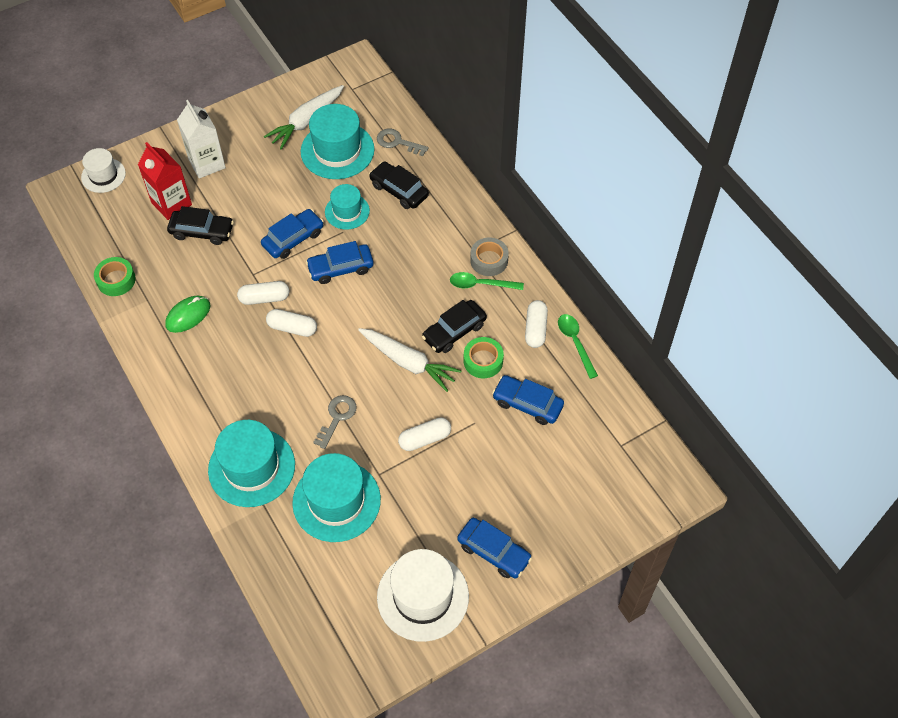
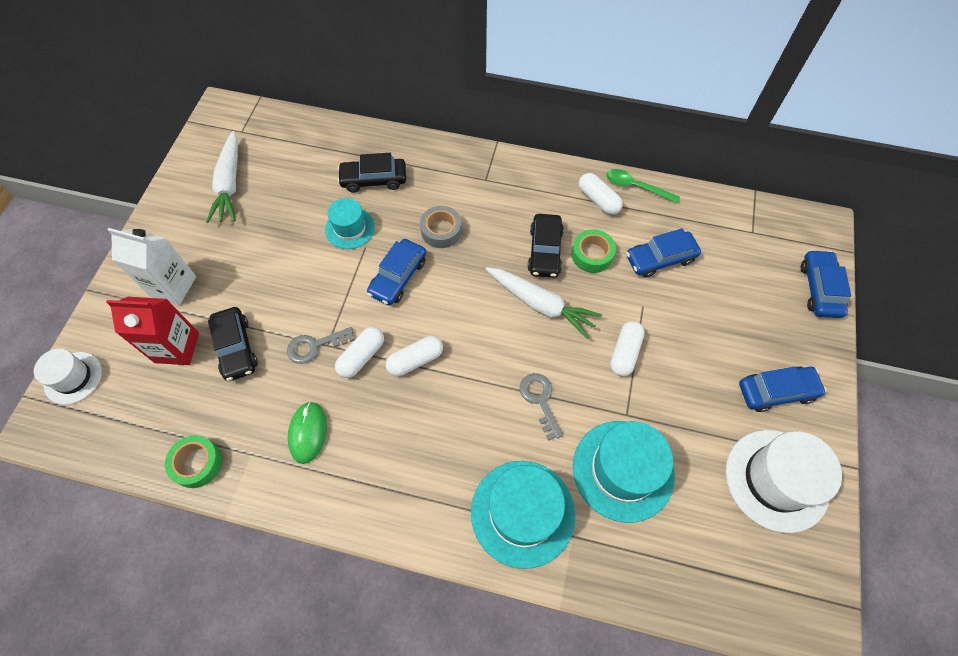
camera: 45 degrees left, 5 degrees up
black car [167,206,234,245] -> black car turned 105 degrees clockwise [208,307,258,381]
blue car [261,209,324,259] -> blue car moved to [801,250,851,318]
turquoise hat [301,104,374,179] -> none
white carrot [358,328,461,392] -> white carrot turned 45 degrees clockwise [486,267,602,339]
grey key [377,129,429,156] -> grey key moved to [287,327,355,364]
green spoon [450,272,524,290] -> none
grey tape [470,238,509,276] -> grey tape moved to [420,206,462,248]

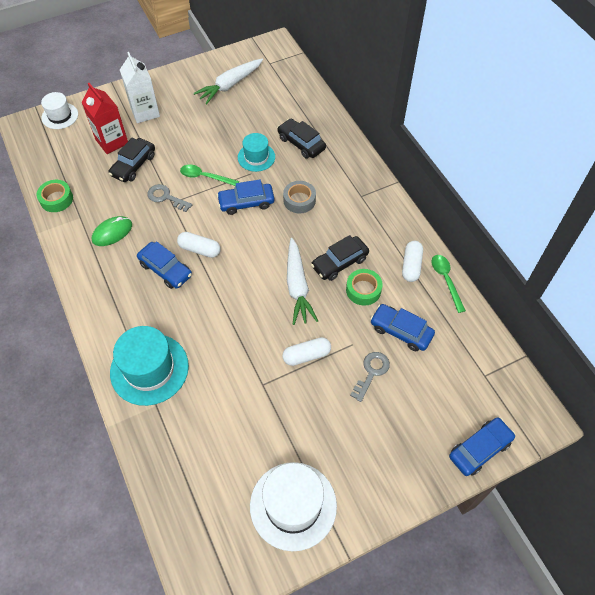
camera: 50 degrees right, 5 degrees down
white capsule [335,327,384,378] -> none
grey key [520,373,563,441] -> grey key moved to [350,352,390,402]
turquoise hat [573,421,675,523] -> none
blue car [739,366,826,412] -> blue car moved to [137,241,192,289]
none -> green spoon [180,164,239,186]

